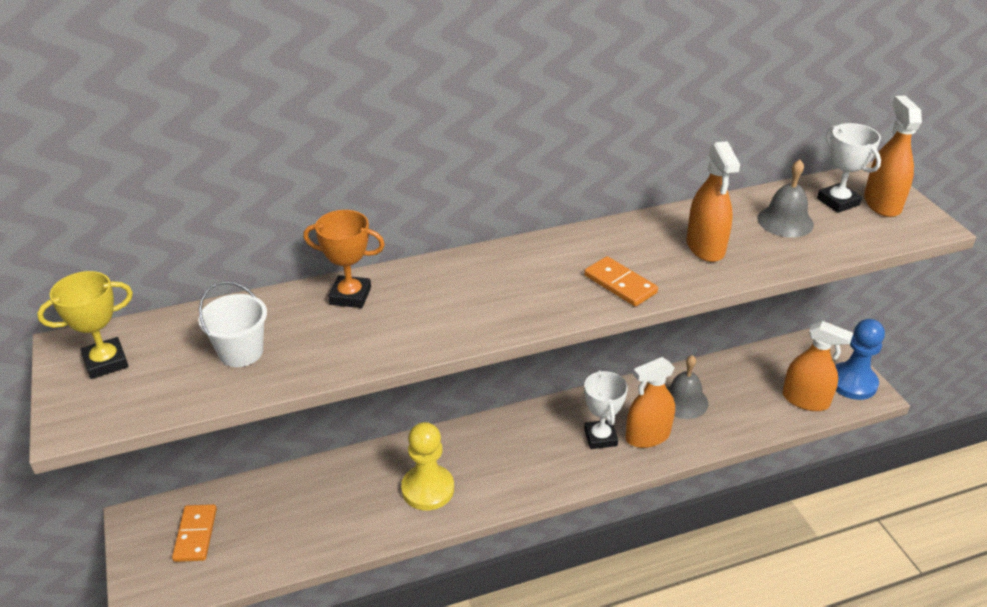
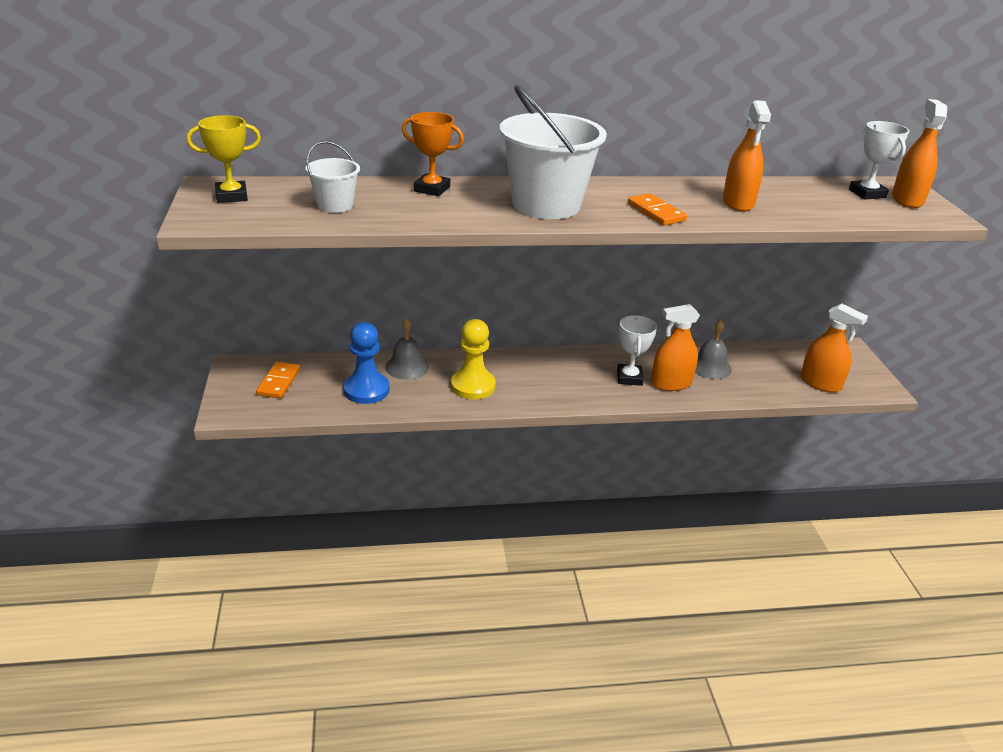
camera: 10 degrees right, 5 degrees down
grey bell [757,160,814,238] -> grey bell moved to [385,318,429,380]
blue pawn [835,319,885,400] -> blue pawn moved to [343,322,390,404]
none -> white bucket [499,85,607,219]

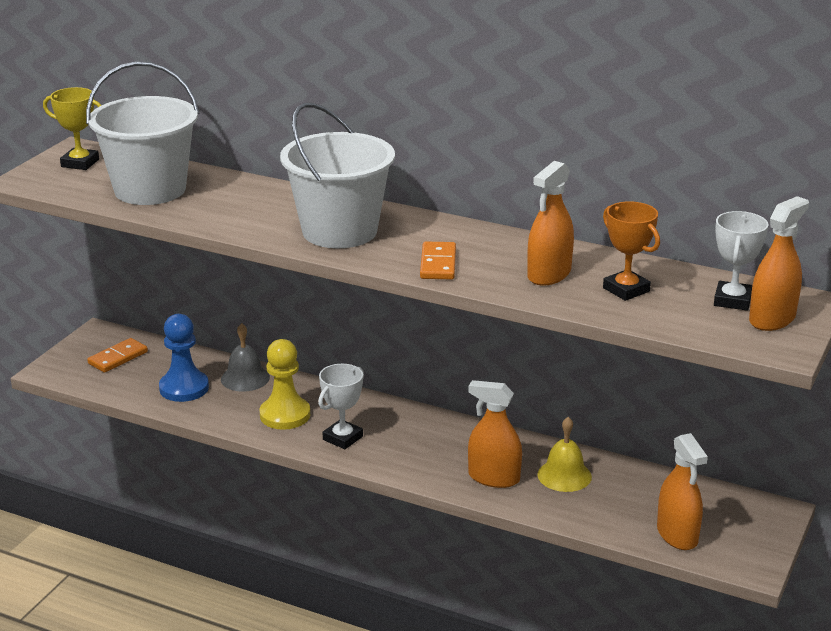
camera: 35 degrees right, 5 degrees down
white bucket [306,141,360,213] -> white bucket [86,61,199,205], size x2.01
orange trophy [402,112,464,196] -> orange trophy moved to [603,201,660,301]
white trophy [617,315,657,386] -> white trophy moved to [318,364,364,449]
grey bell [695,320,732,379] -> yellow bell [537,417,592,492]

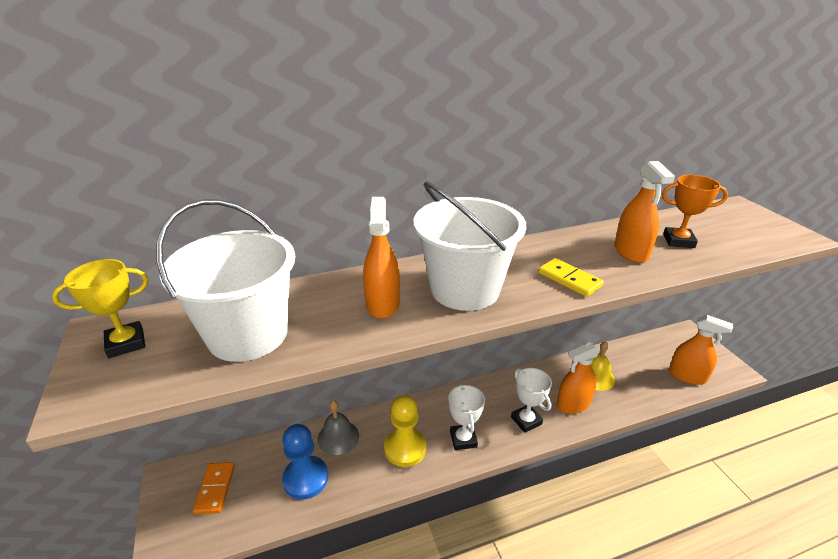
camera: 45 degrees left, 5 degrees up
orange domino [420,241,456,279] -> yellow domino [538,258,604,297]
white trophy [714,211,768,311] -> white trophy moved to [511,368,552,433]
orange spray bottle [749,196,809,331] -> orange spray bottle moved to [363,197,400,319]

